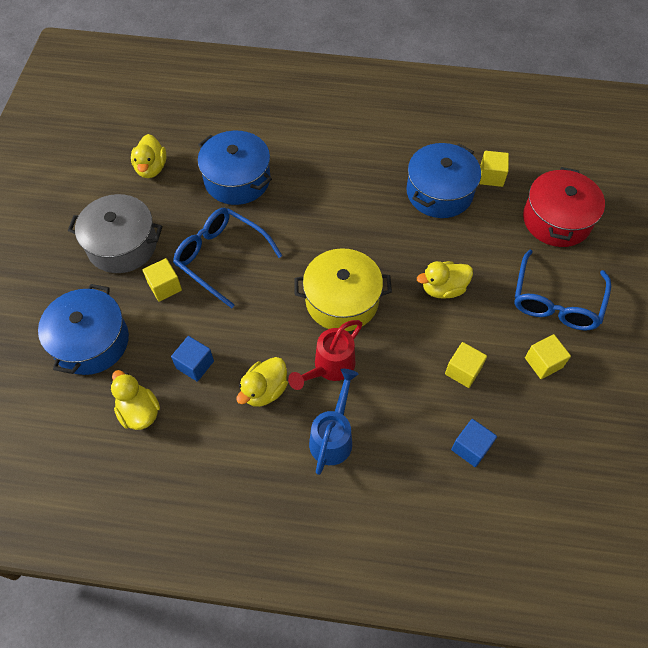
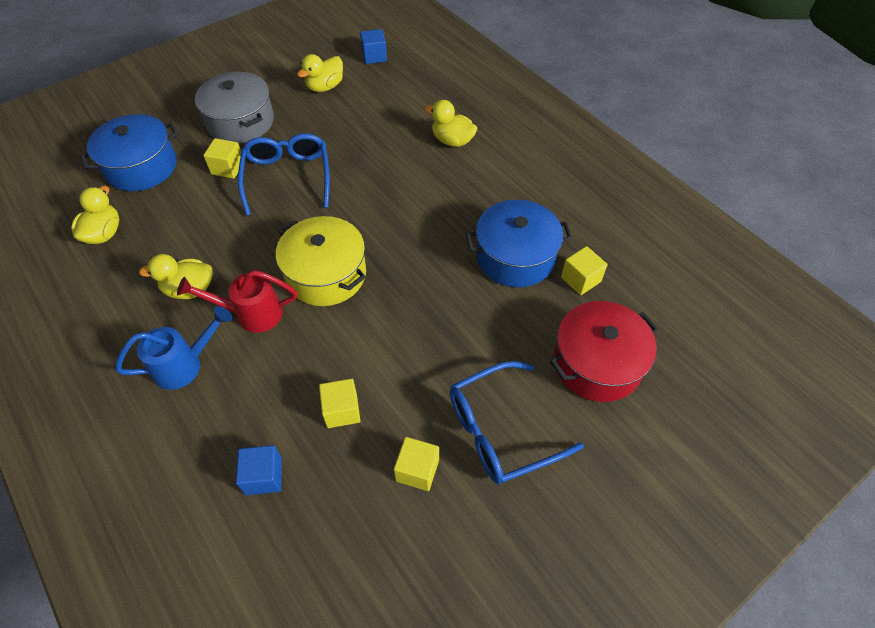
camera: 45 degrees right, 5 degrees down
blue cube [171,336,214,382] -> blue cube moved to [360,29,387,64]
blue pot [198,131,272,205] -> none
yellow duck [417,261,473,299] -> yellow duck moved to [425,100,478,147]

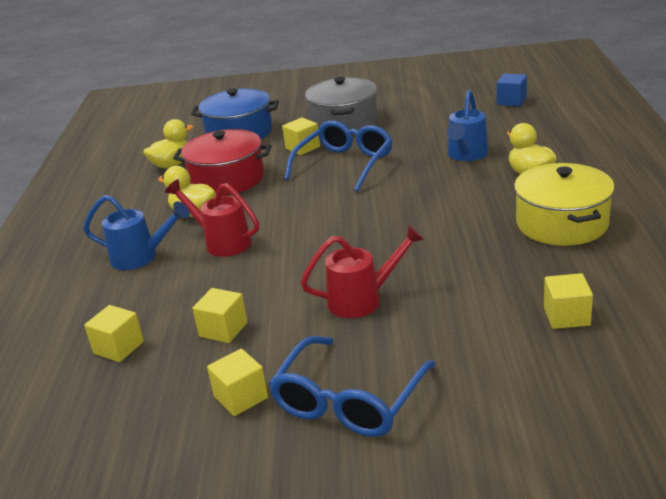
camera: 40 degrees right, 25 degrees down
blue cube [236,445,282,495] -> yellow cube [84,305,144,362]
yellow pot [276,216,366,306] -> yellow pot moved to [514,163,615,246]
yellow duck [297,54,343,92] -> none
blue glasses [450,361,584,484] -> blue glasses turned 75 degrees counterclockwise [269,336,436,437]
blue pot [466,200,572,287] -> none
red pot [550,301,659,402] -> red pot moved to [173,129,271,196]
none -> red watering can [301,225,425,318]
none -> blue watering can [447,90,488,161]

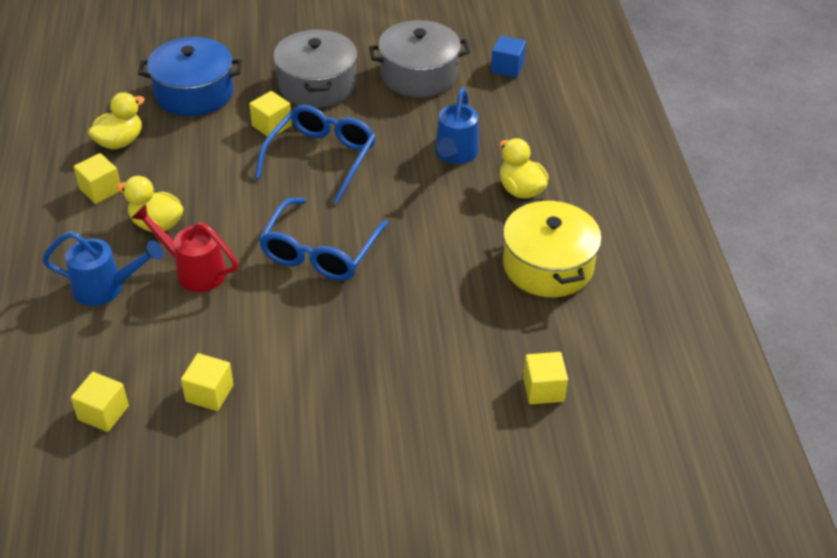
camera: 10 degrees left, 15 degrees up
red pot [173,129,271,196] -> none
yellow cube [207,349,268,416] -> yellow cube moved to [74,153,120,204]
blue glasses [269,336,436,437] -> blue glasses moved to [259,198,388,281]
red watering can [301,225,425,318] -> none
none -> grey pot [369,20,470,97]

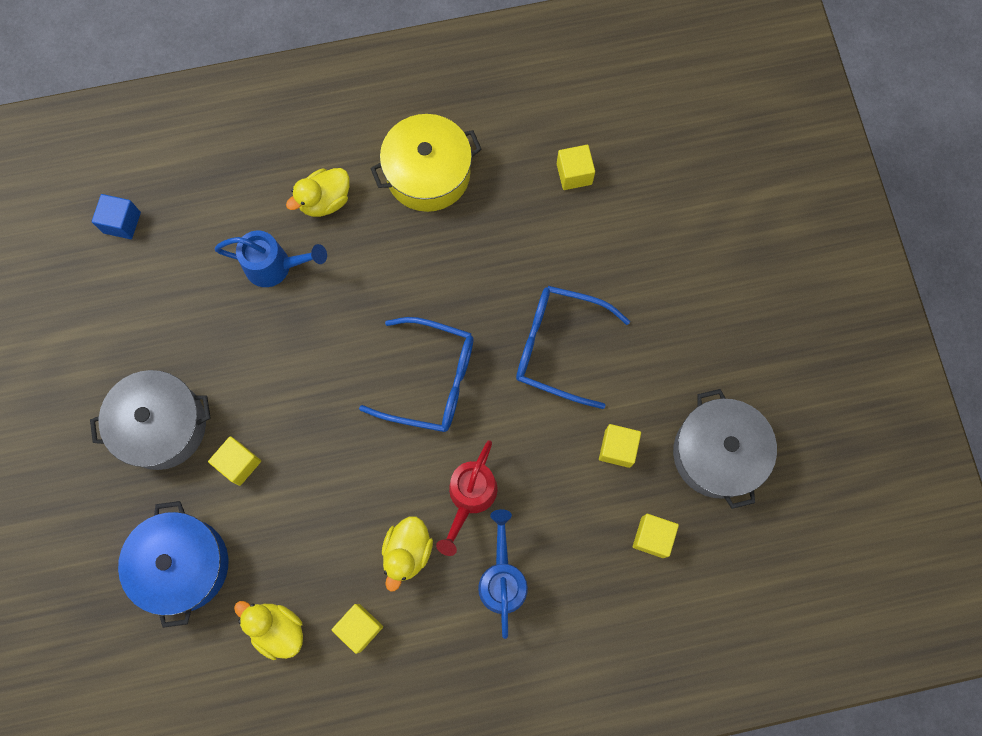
camera: 95 degrees left, 30 degrees up
blue glasses [255,105,376,204] -> blue glasses moved to [516,286,630,409]
grey pot [369,20,470,97] -> grey pot moved to [673,389,777,509]

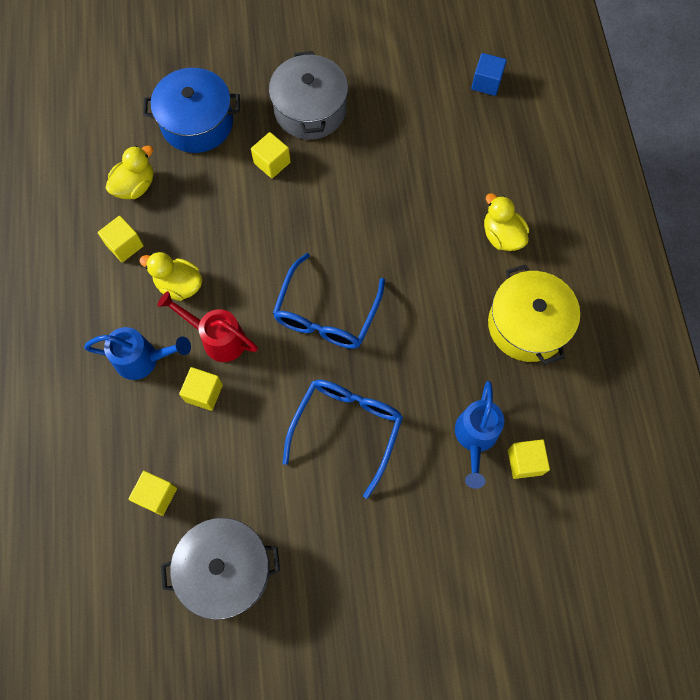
camera: 95 degrees right, 5 degrees down
blue watering can [214,231,327,287] -> blue watering can moved to [455,381,504,489]
yellow cube [599,424,641,468] -> yellow cube moved to [179,367,223,411]

